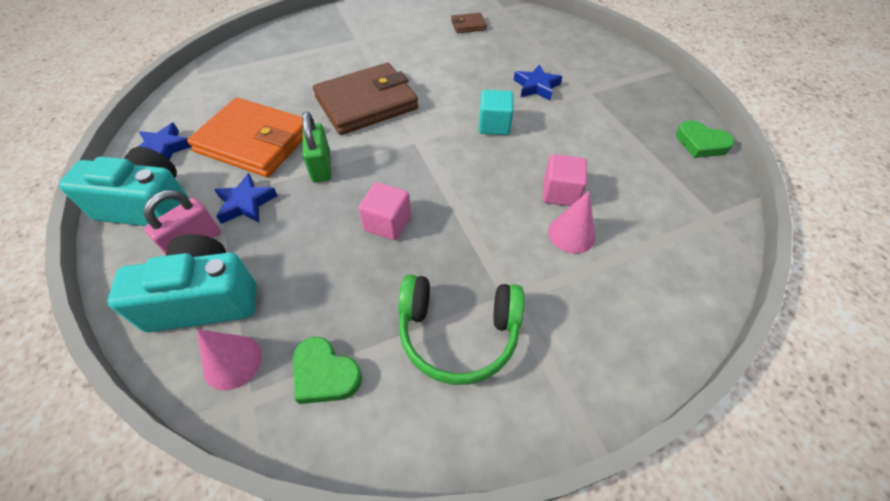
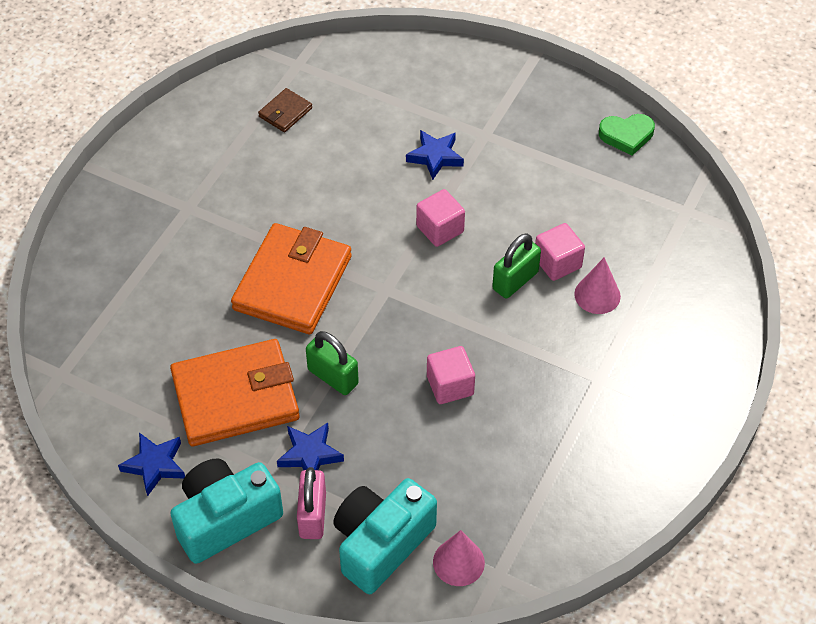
camera: 40 degrees left, 0 degrees up
green heart [293,337,362,404] -> none
brown wallet [313,63,418,135] -> orange wallet [231,223,352,334]
green headphones [398,274,524,385] -> none
turquoise cube [479,90,514,135] -> pink cube [416,189,465,247]
none -> green padlock [492,234,541,298]

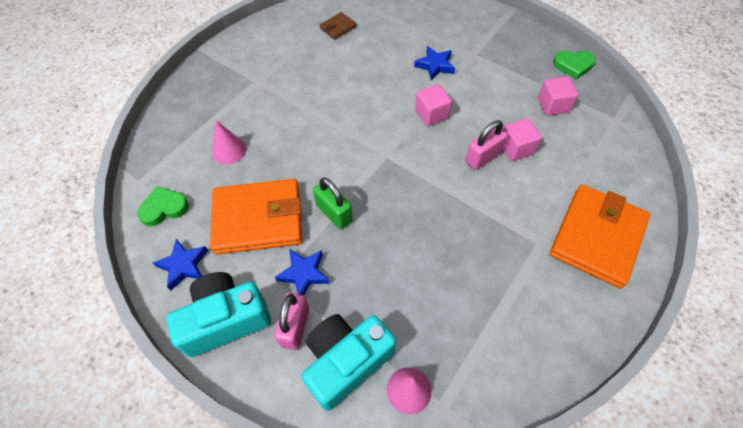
camera: 10 degrees right, 5 degrees up
orange wallet [231,223,352,334] -> orange wallet moved to [549,185,650,288]
pink cube [427,346,475,404] -> pink cube moved to [538,77,578,116]
green padlock [492,234,541,298] -> pink padlock [465,121,507,170]
pink cone [574,257,621,314] -> pink cone moved to [212,120,246,165]
none -> green heart [137,186,189,226]

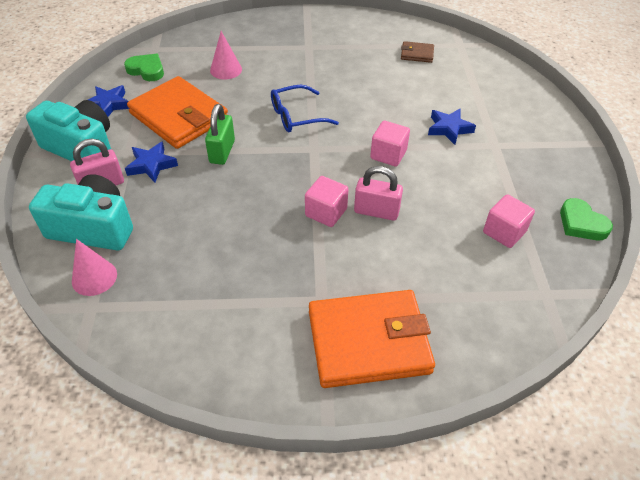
camera: 50 degrees right, 10 degrees down
pink cube [503,118,542,161] -> pink cube moved to [305,176,349,227]
none -> blue glasses [271,85,339,132]

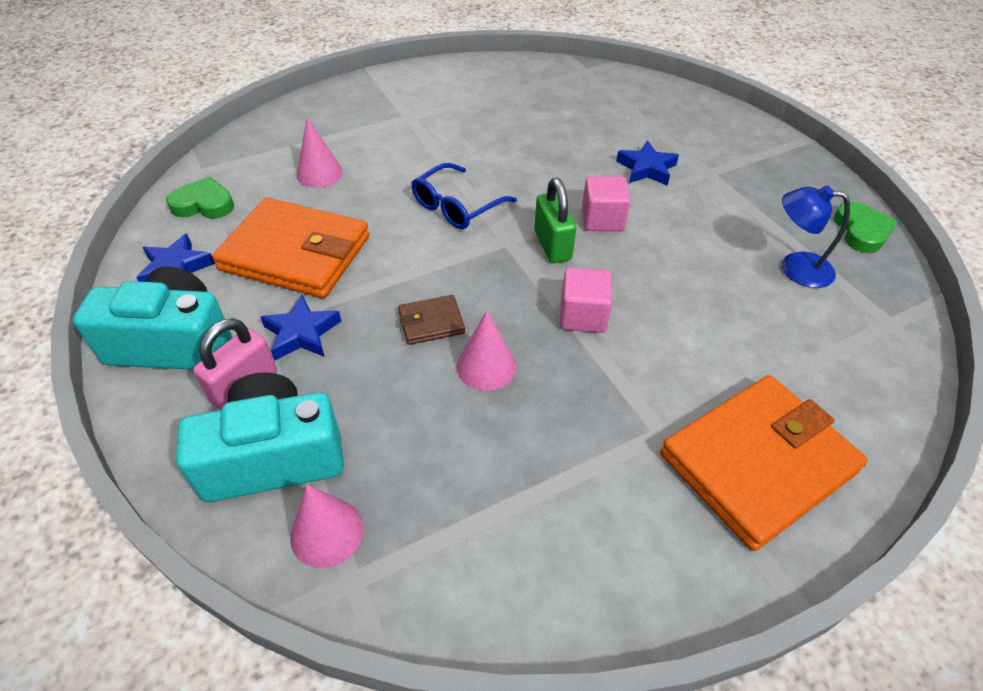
camera: 25 degrees left, 0 degrees up
green padlock [205,104,235,165] -> green padlock moved to [534,178,576,263]
pink padlock [354,166,403,221] -> none
brown wallet [401,41,434,63] -> brown wallet moved to [398,295,465,345]
pink cube [483,194,535,248] -> blue lamp [782,186,850,288]
green heart [560,198,613,240] -> green heart turned 120 degrees counterclockwise [834,201,897,253]
none -> pink cone [457,311,516,391]

